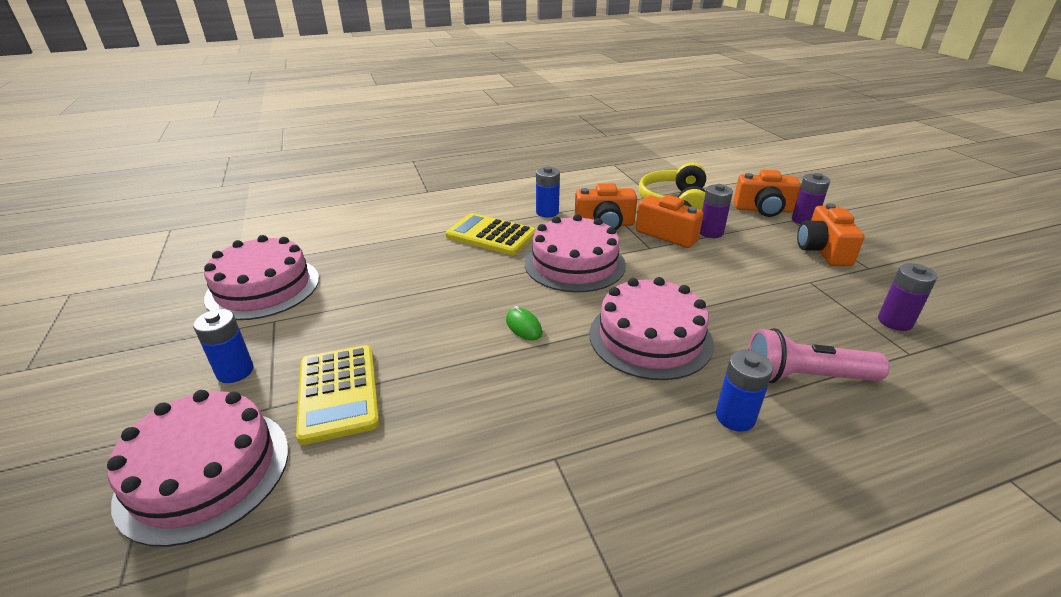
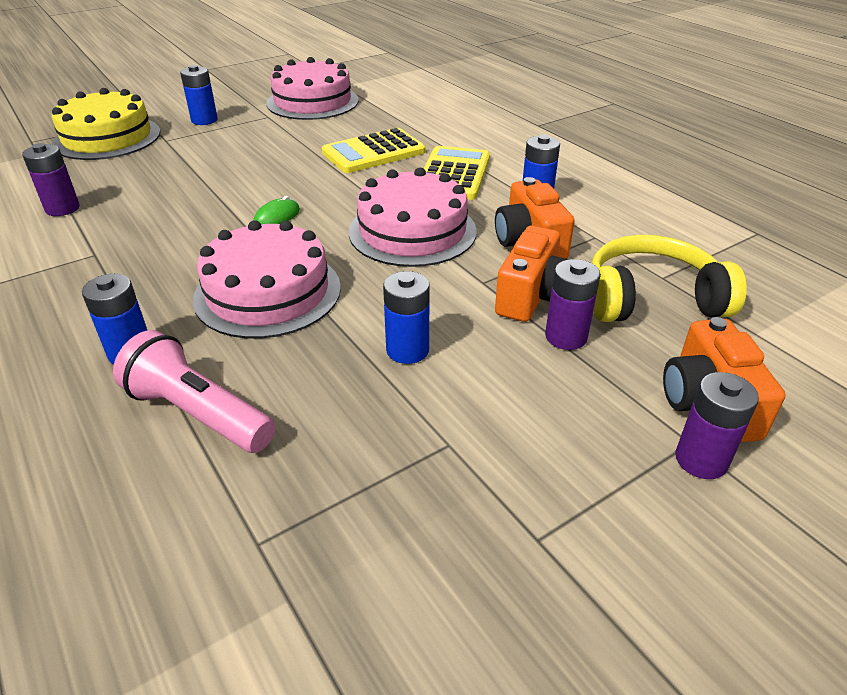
camera: 75 degrees right, 5 degrees up
pink cake [107,390,289,547] -> yellow cake [52,88,161,160]
yellow calculator [296,345,380,445] -> yellow calculator moved to [322,128,426,173]
pink flashlight [748,328,890,383] -> pink flashlight turned 45 degrees counterclockwise [113,330,275,453]
orange camera [797,203,865,266] -> none
purple battery [878,263,937,331] -> purple battery moved to [22,143,80,216]
none -> blue battery [383,271,430,364]

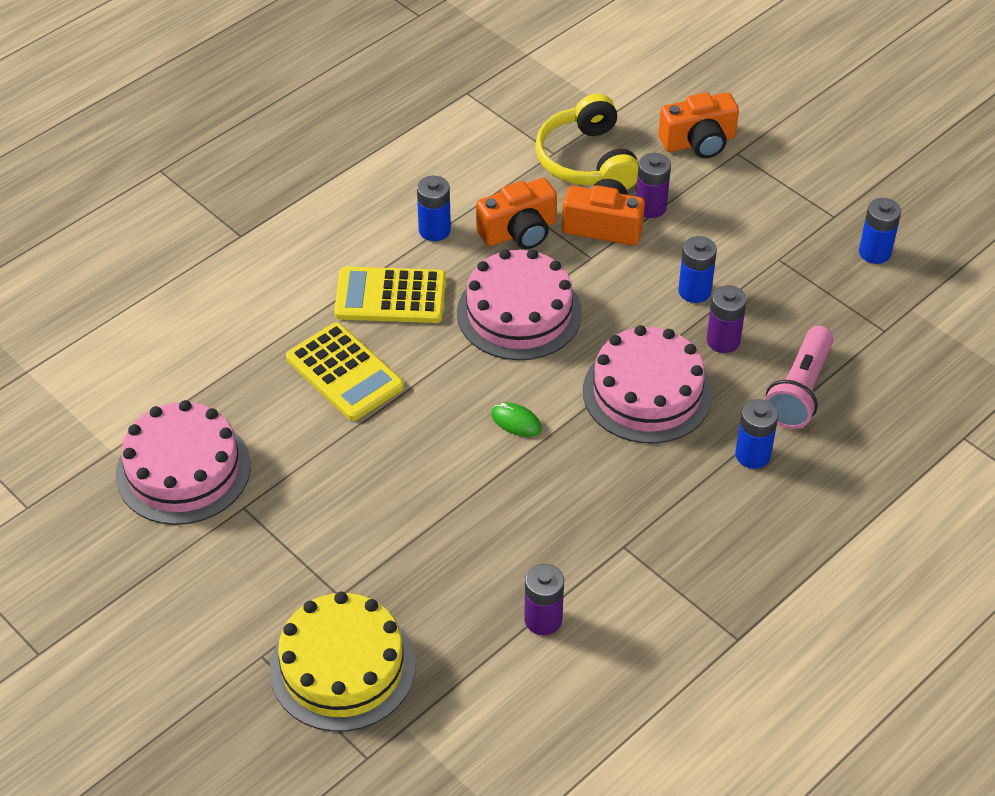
camera: 100 degrees left, 10 degrees up
blue battery [180,65,218,125] -> blue battery moved to [859,198,901,264]
purple battery [675,372,759,479] -> purple battery moved to [707,285,747,353]

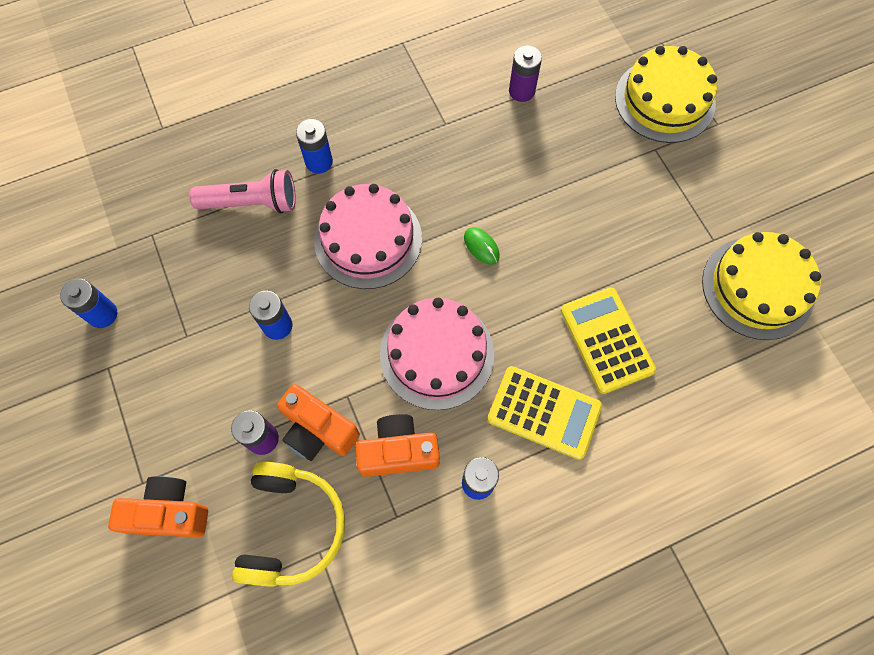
camera: 160 degrees left, 20 degrees up
pink cake [116,400,251,525] -> yellow cake [702,232,821,340]
purple battery [707,285,747,353] -> none
pink flashlight [765,326,834,429] -> pink flashlight turned 45 degrees clockwise [189,169,296,214]

